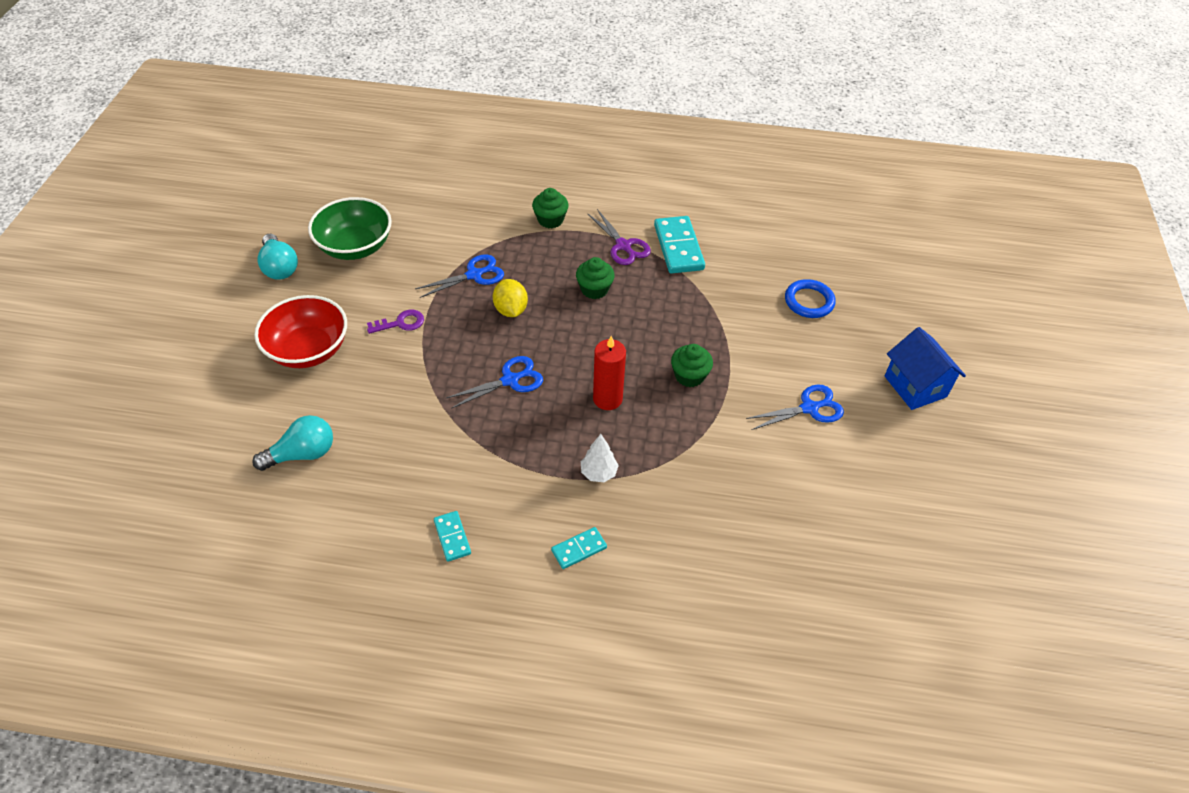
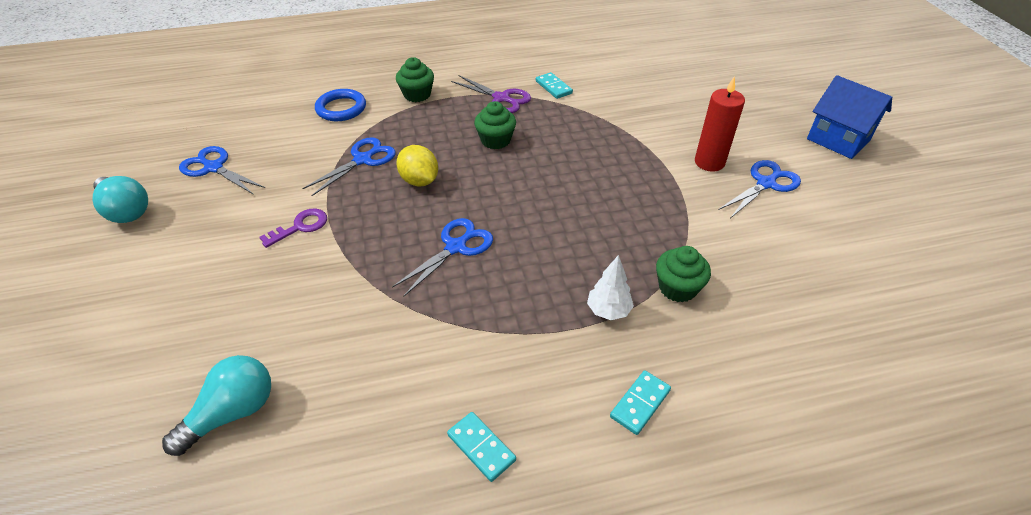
camera: 20 degrees left, 5 degrees down
red bowl [254,295,347,368] -> none
green bowl [308,197,392,260] -> blue scissors [179,146,265,195]
red candle [593,336,626,410] -> red candle moved to [695,76,745,172]
turquoise domino [654,216,705,274] -> turquoise domino [536,72,573,99], size x0.54
green cupcake [671,344,713,387] -> green cupcake moved to [656,246,711,303]
blue ring [785,279,836,318] -> blue ring moved to [315,89,366,121]

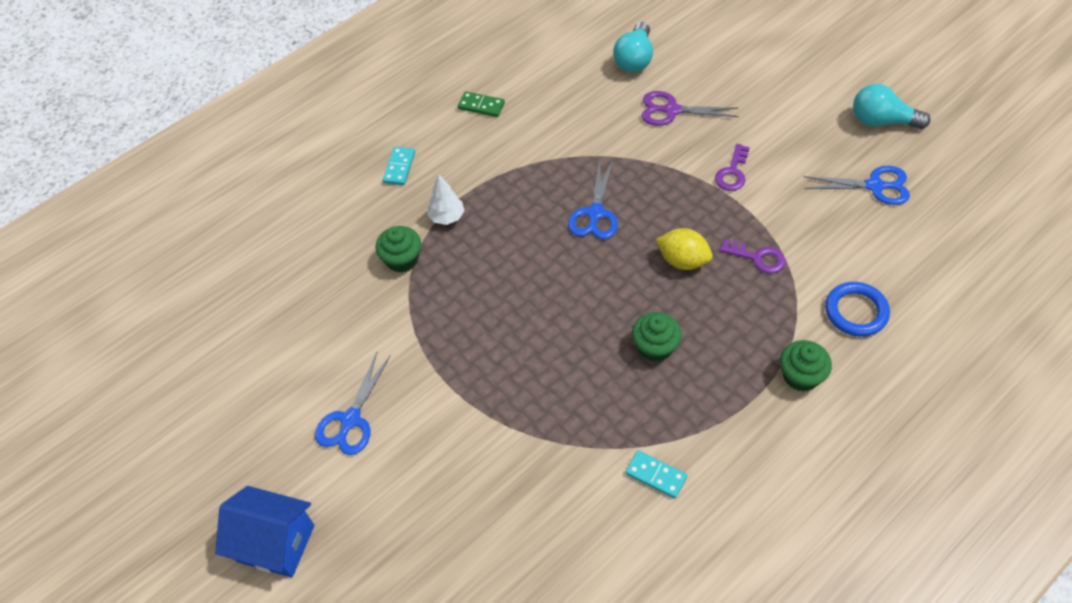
camera: 155 degrees right, 10 degrees up
blue scissors [302,137,396,196] -> purple key [720,239,786,274]
turquoise domino [447,412,516,482] -> green domino [458,91,505,117]
purple scissors [451,75,531,113] -> purple scissors moved to [642,91,739,126]
red candle [695,76,745,172] -> none

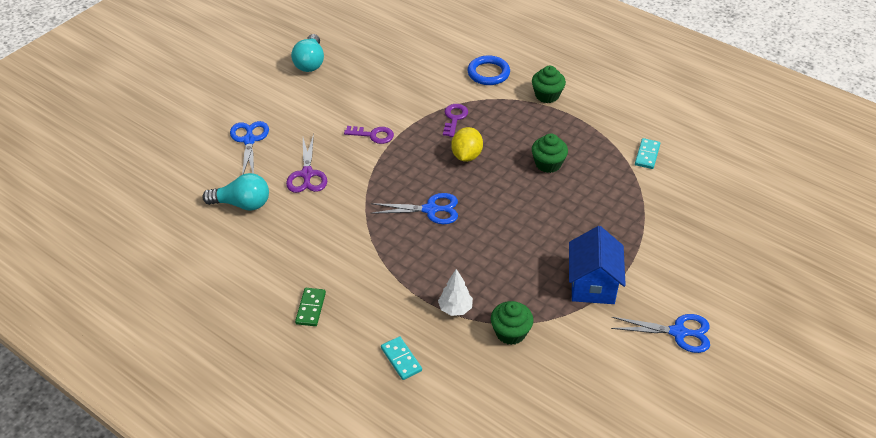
camera: 105 degrees left, 10 degrees down
blue house [215,486,314,578] -> blue house moved to [569,226,626,304]
turquoise domino [383,147,415,185] -> turquoise domino turned 60 degrees clockwise [381,336,422,380]
blue scissors [804,166,910,205] -> blue scissors moved to [230,121,269,175]

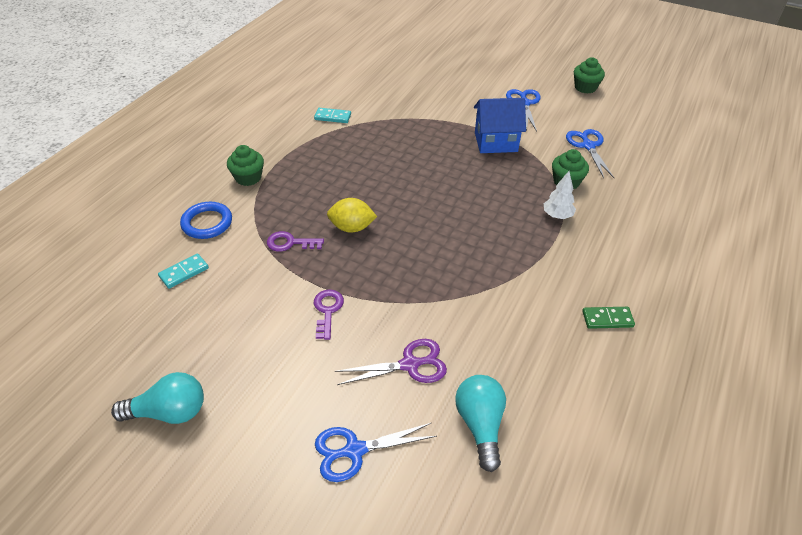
camera: 100 degrees left, 0 degrees up
blue scissors [371,193,458,224] -> blue scissors moved to [566,129,614,178]
turquoise domino [381,336,422,380] -> turquoise domino moved to [158,254,209,289]
green cupcake [532,133,568,173] -> green cupcake moved to [574,57,605,94]

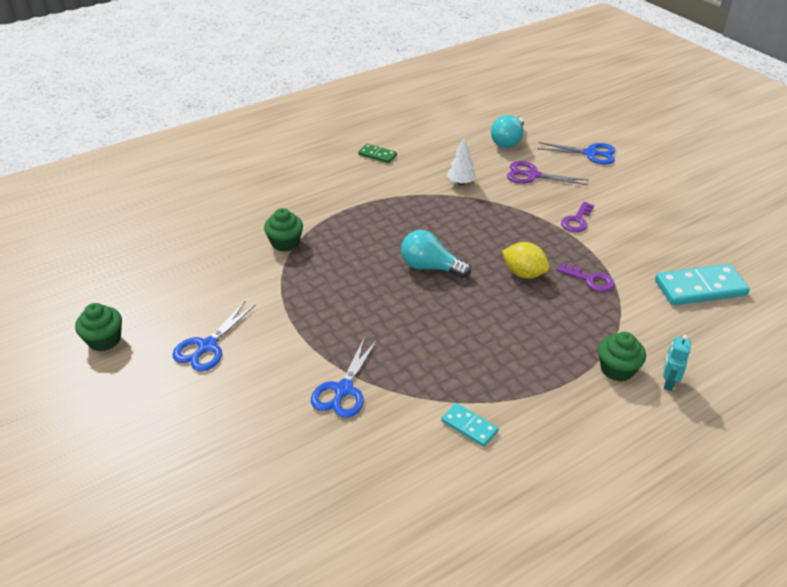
camera: 150 degrees left, 5 degrees down
turquoise light bulb [111,372,204,424] -> turquoise light bulb moved to [401,230,471,278]
turquoise domino [158,254,209,289] -> turquoise domino [655,264,750,305], size x1.87
blue ring [180,202,232,239] -> none
blue house [474,98,526,153] -> none
white tree [544,171,576,219] -> white tree moved to [447,137,476,185]
blue scissors [566,129,614,178] -> blue scissors moved to [311,337,378,418]
none -> turquoise robot [663,335,691,391]

